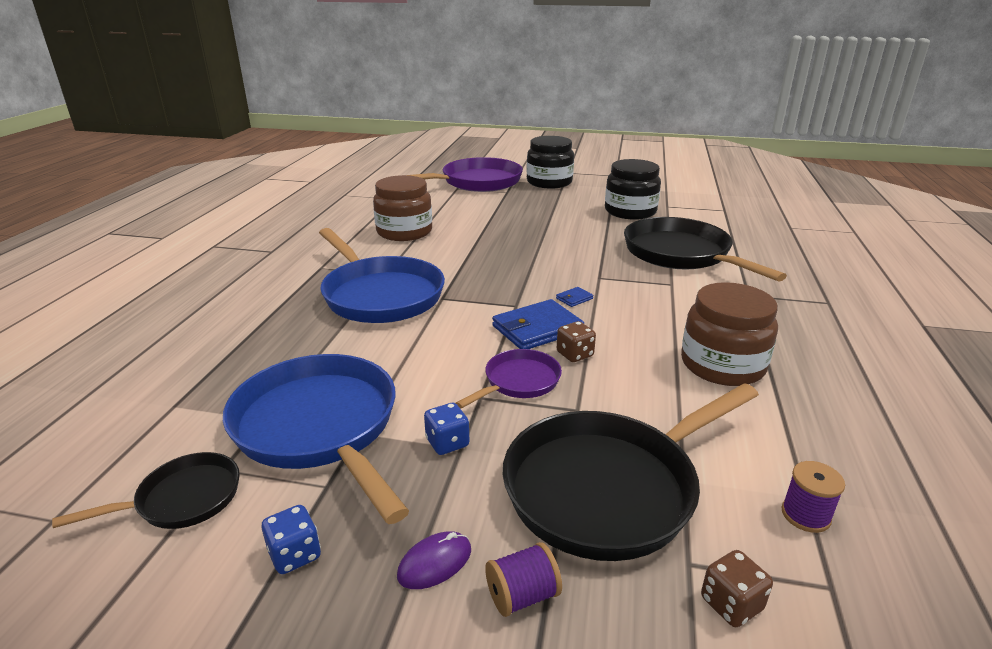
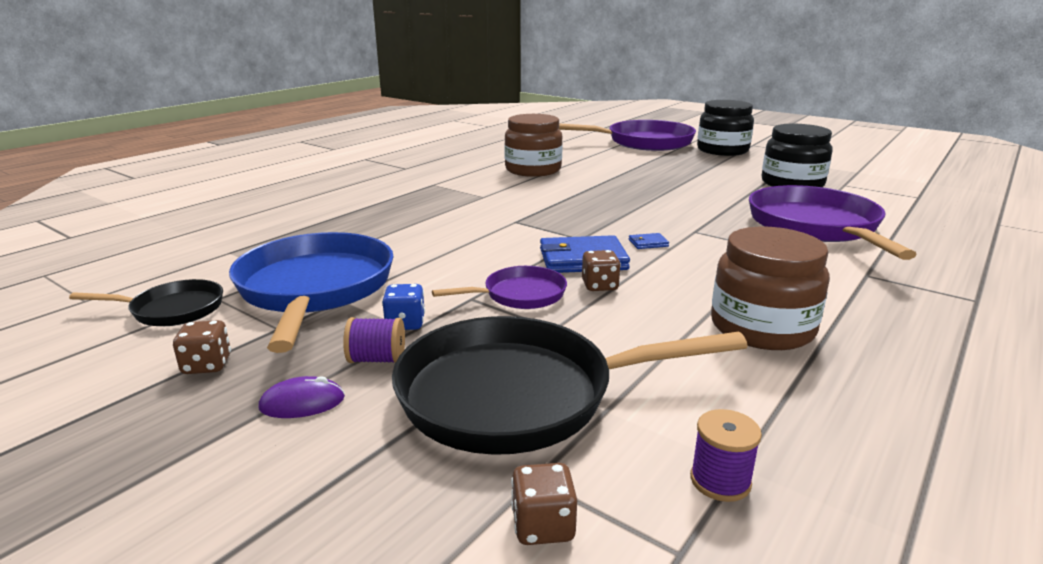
camera: 25 degrees right, 5 degrees down
blue dice [262,505,321,574] -> brown dice [173,320,231,374]
blue pan [319,228,445,323] -> none
purple spool [485,542,562,617] -> purple spool moved to [343,317,405,363]
black pan [624,217,787,282] -> purple pan [749,185,917,260]

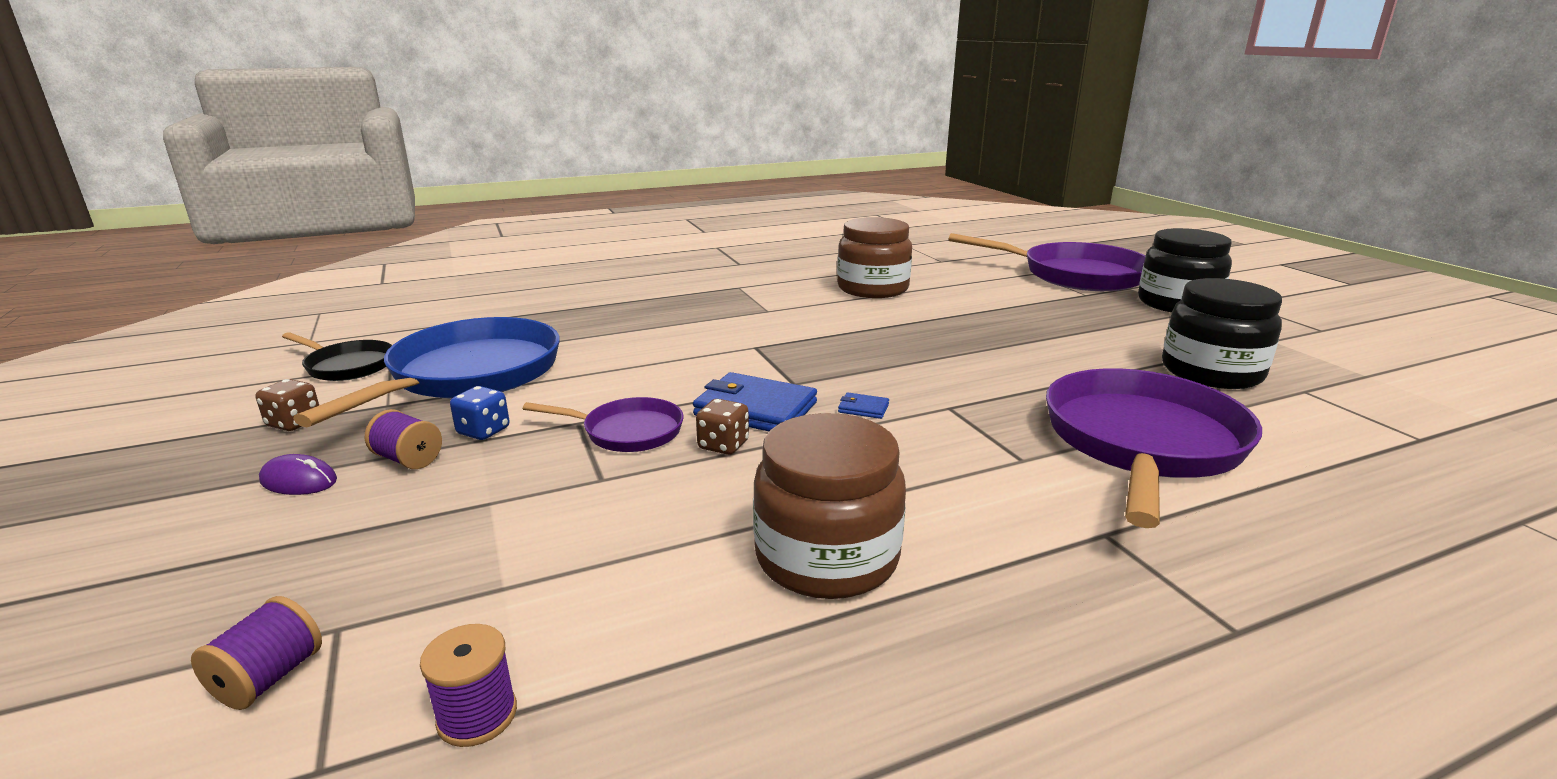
camera: 30 degrees right, 0 degrees up
black pan [392,316,748,455] -> none
brown dice [511,463,577,545] -> purple spool [191,596,322,710]

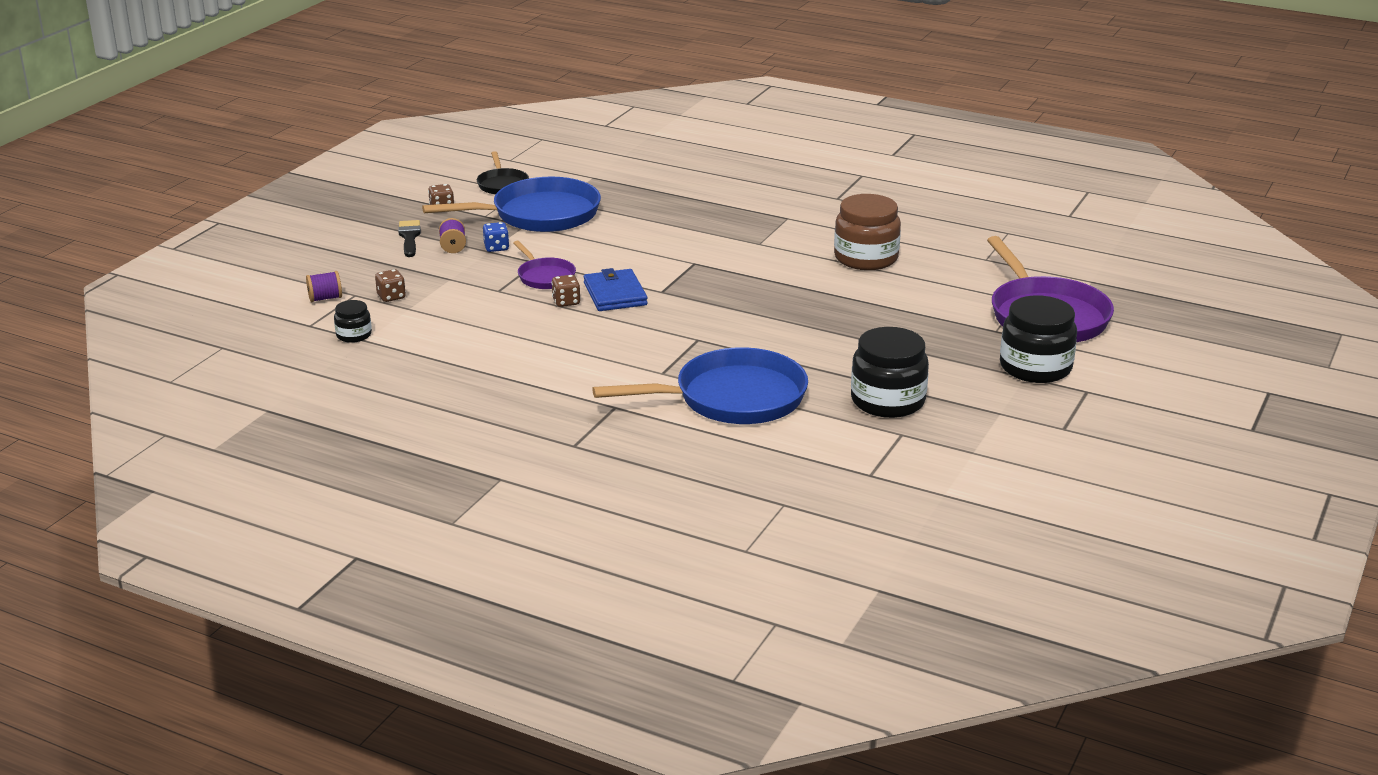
camera: 50 degrees right, 5 degrees up
purple mouse [259,454,337,495] -> black brush [398,220,421,257]
purple spool [420,624,517,747] -> black jar [334,300,372,343]
brown jar [753,413,906,599] -> none
blue wallet [838,392,889,419] -> none
purple pan [1046,368,1262,528] -> blue pan [592,347,808,424]
none -> brown dice [375,269,406,302]

